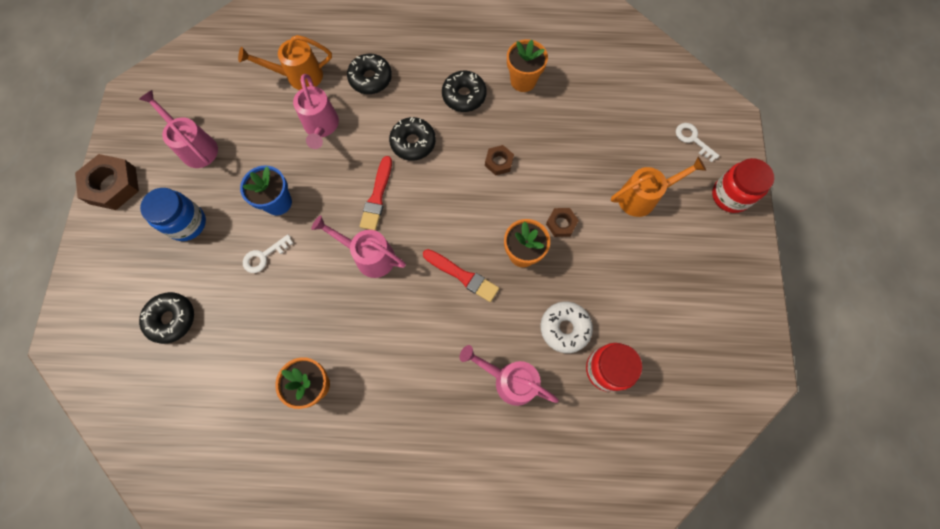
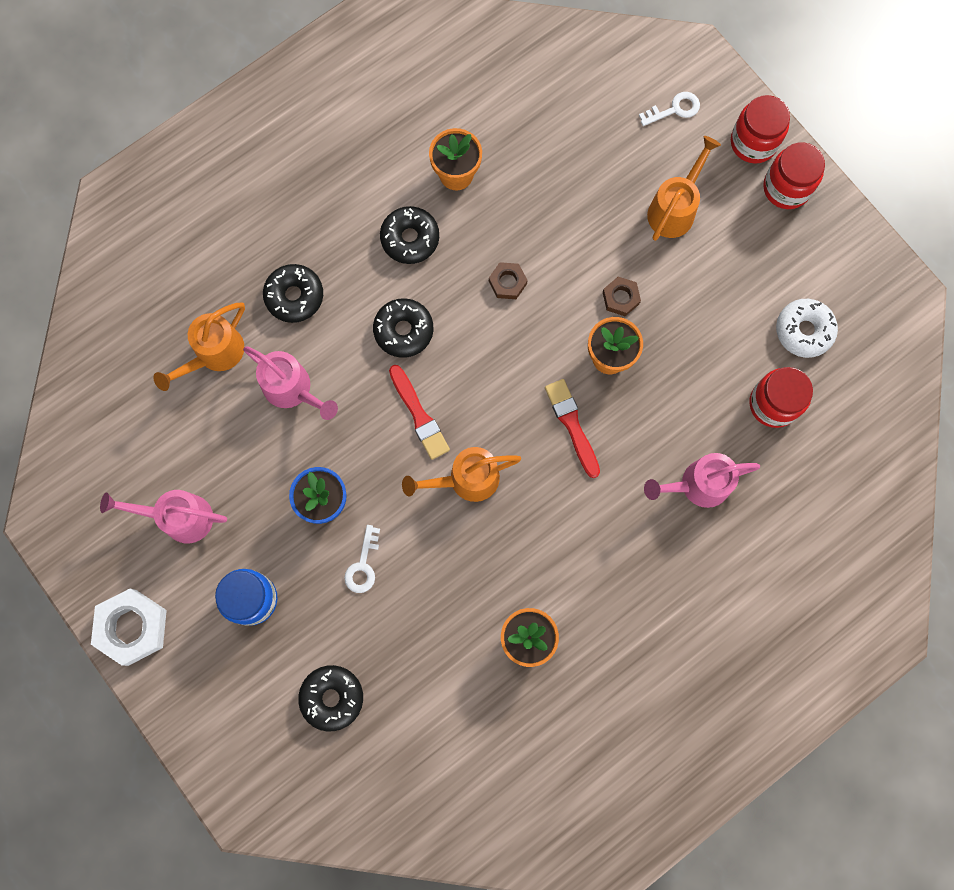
camera: 40 degrees left, 5 degrees up
brown nut [75,154,139,210] -> white nut [91,589,167,666]
pink watering can [311,215,406,278] -> orange watering can [402,447,521,502]
red brush [423,249,499,302] -> red brush turned 105 degrees counterclockwise [545,379,600,478]
white donut [540,302,593,353] -> white donut moved to [776,299,838,358]
white key [676,123,719,162] -> white key turned 150 degrees clockwise [639,92,700,126]
none -> red jar [763,142,825,209]

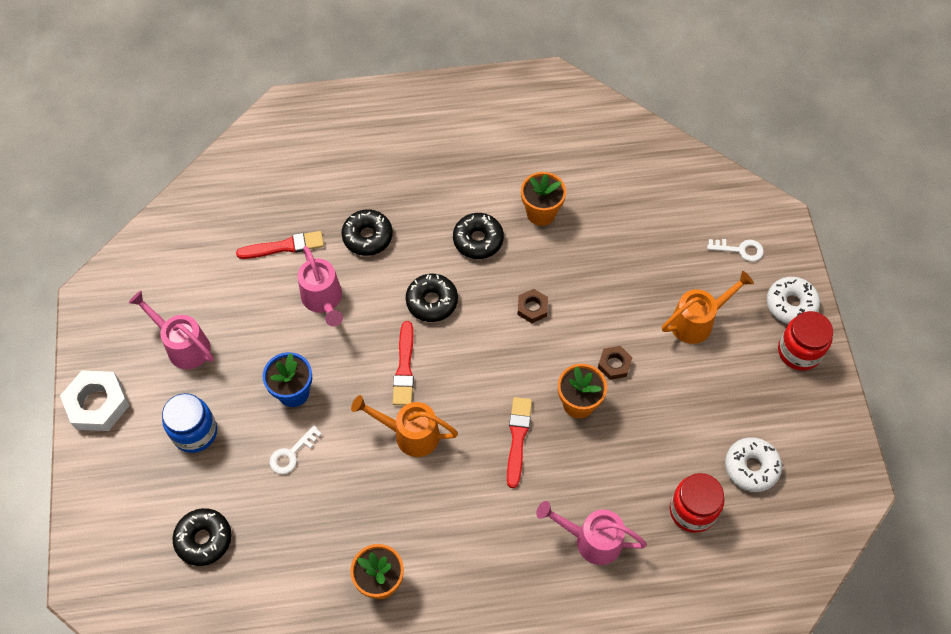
camera: 30 degrees right, 15 degrees down
orange watering can [153,303,245,391] -> red brush [236,231,324,259]
red jar [731,95,790,164] -> white donut [767,277,820,324]

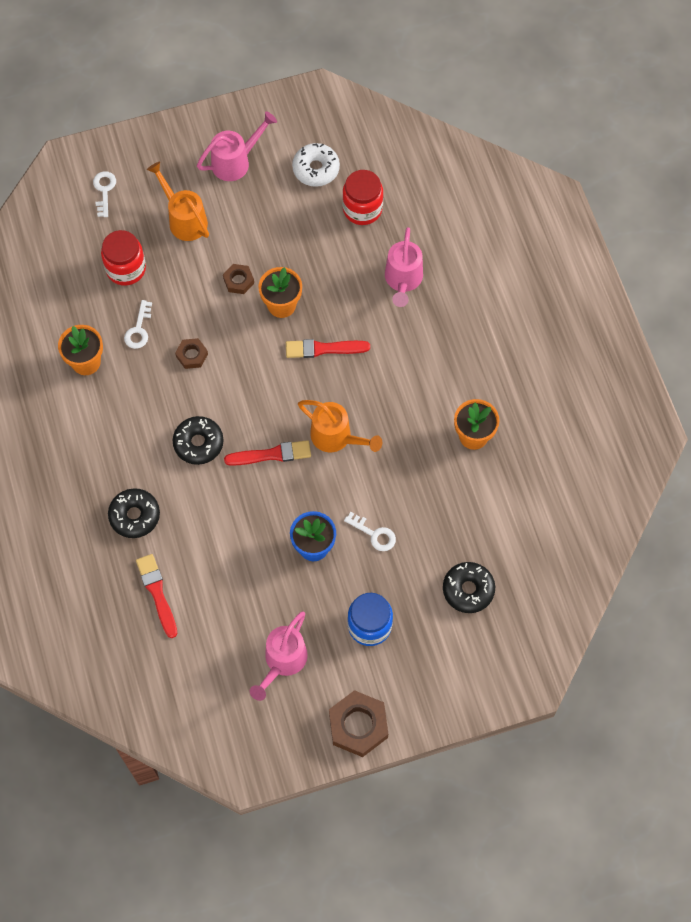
camera: 100 degrees left, 5 degrees up
white nut [60,370,130,431] -> brown nut [329,690,388,757]
pink watering can [298,246,343,327] -> pink watering can moved to [197,111,277,181]
orange watering can [351,395,458,457] -> orange watering can turned 60 degrees counterclockwise [298,400,382,452]
black donut [453,213,504,259] -> none
white donut [767,277,820,324] -> none
red jar [778,311,833,371] -> red jar moved to [101,230,146,286]
none -> white key [124,300,152,349]

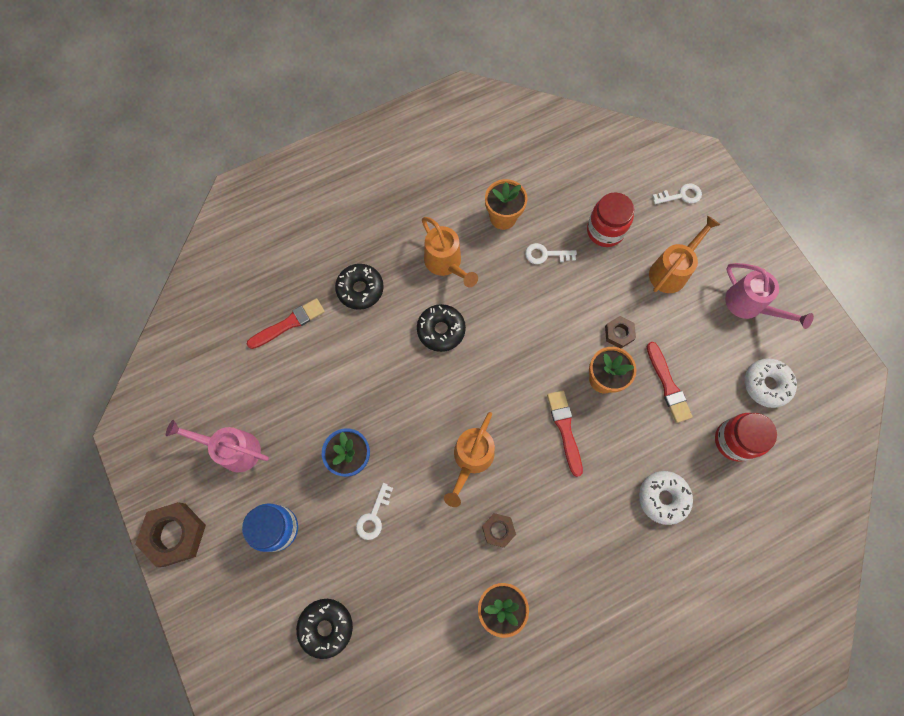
camera: 80 degrees right, 5 degrees up
brown nut [175,338,208,369] -> brown nut moved to [482,513,516,548]
red brush [224,440,311,466] -> red brush moved to [647,342,693,423]
pink watering can [385,227,423,307] -> white donut [639,471,693,525]
none -> orange watering can [422,217,478,287]

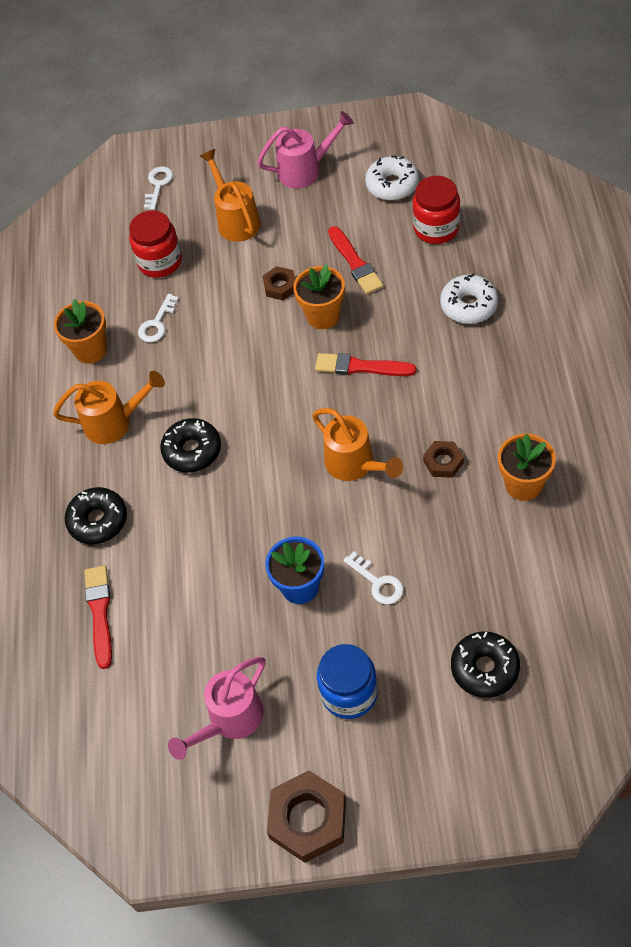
camera: 60 degrees left, 15 degrees down
red brush [647,342,693,423] -> red brush turned 60 degrees clockwise [328,226,383,294]

